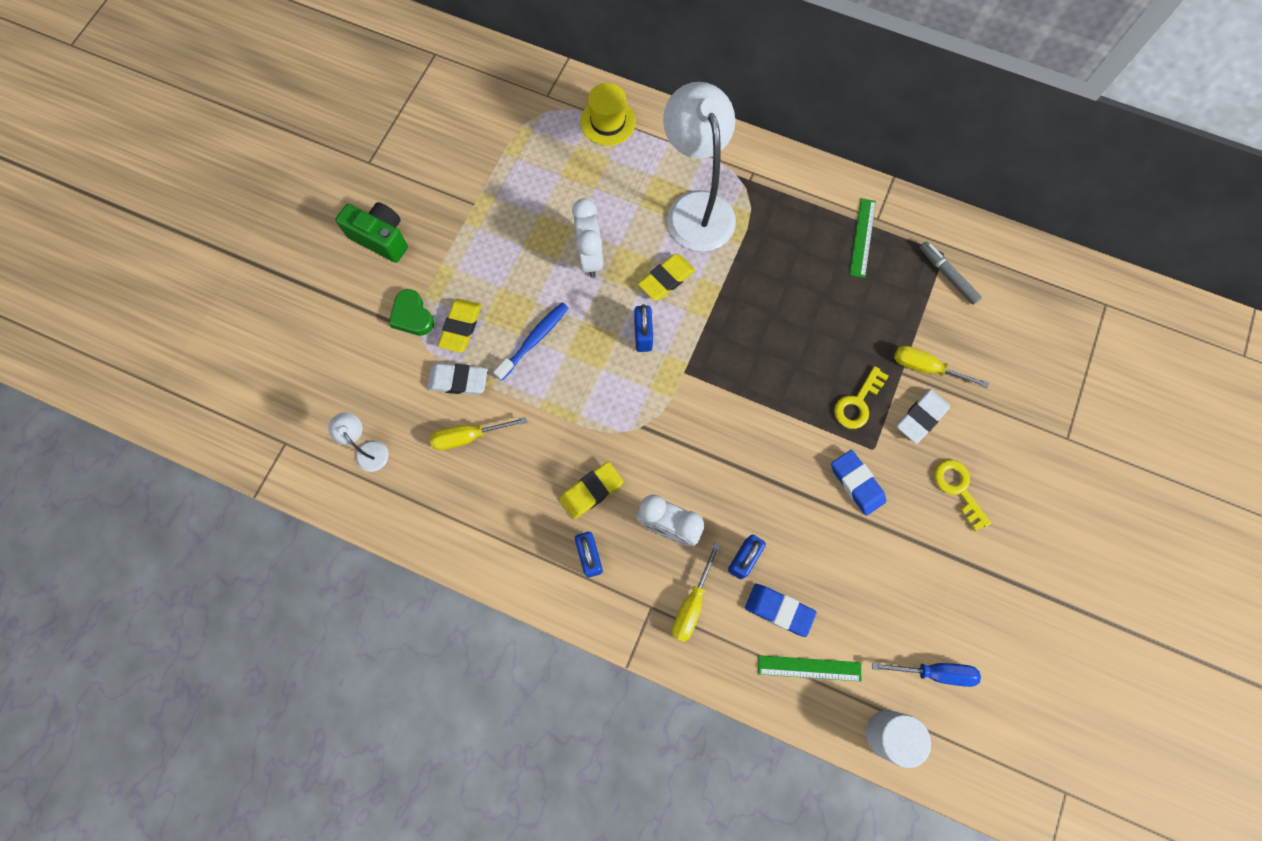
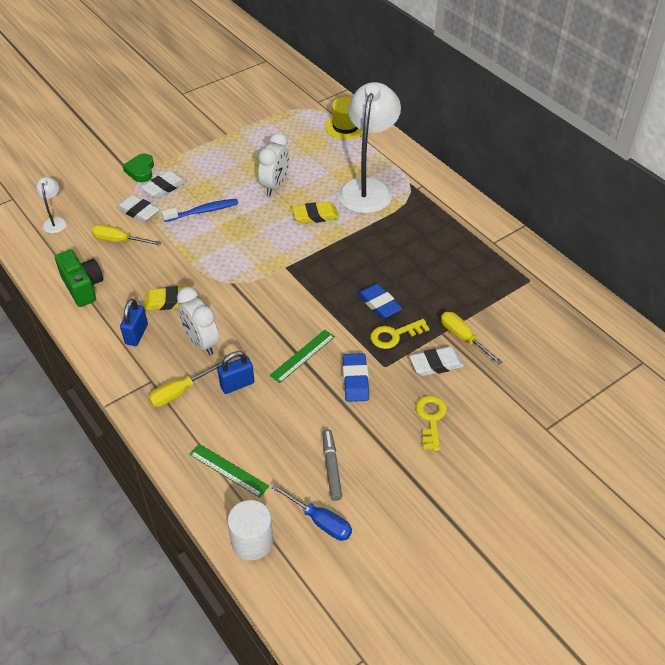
camera: 30 degrees right, 25 degrees down
green camera [335,202,408,263] -> green camera moved to [55,250,103,307]
yellow eraser [438,299,481,353] -> white eraser [141,170,186,198]
blue padlock [634,304,653,352] -> none
blue eraser [745,584,817,637] -> blue eraser moved to [357,283,402,319]
green ruler [849,198,876,278] -> green ruler moved to [270,330,335,383]
grey marker [920,241,982,305] -> grey marker moved to [323,429,342,501]

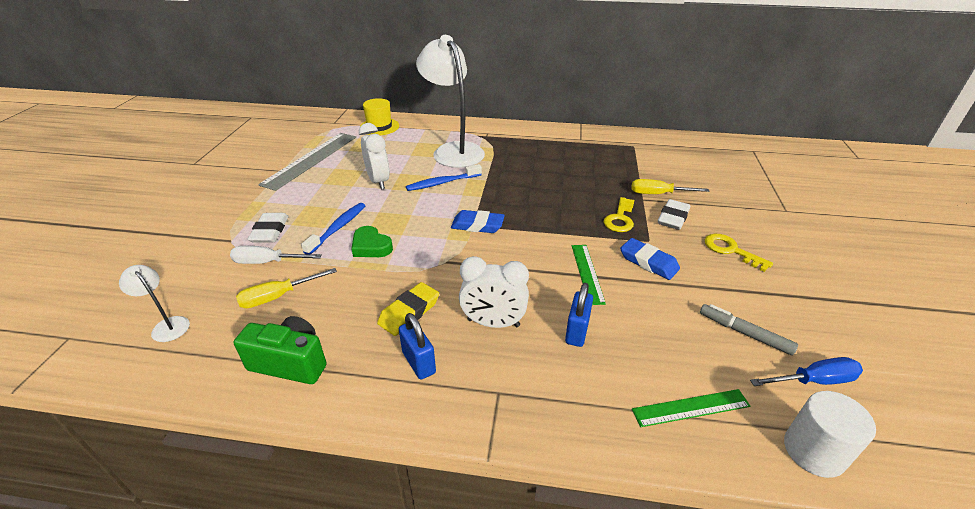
camera: 45 degrees left, 10 degrees down
white eraser [117,195,160,222] -> white screwdriver [230,246,322,264]
green heart [122,154,154,182] -> green heart moved to [351,226,393,257]
yellow screwdriver [148,361,222,407] -> none
yellow eraser [292,202,339,224] -> blue toothbrush [406,164,482,191]
blue eraser [357,283,402,319] -> blue eraser moved to [451,210,505,233]
none -> grey ruler [258,133,356,191]

